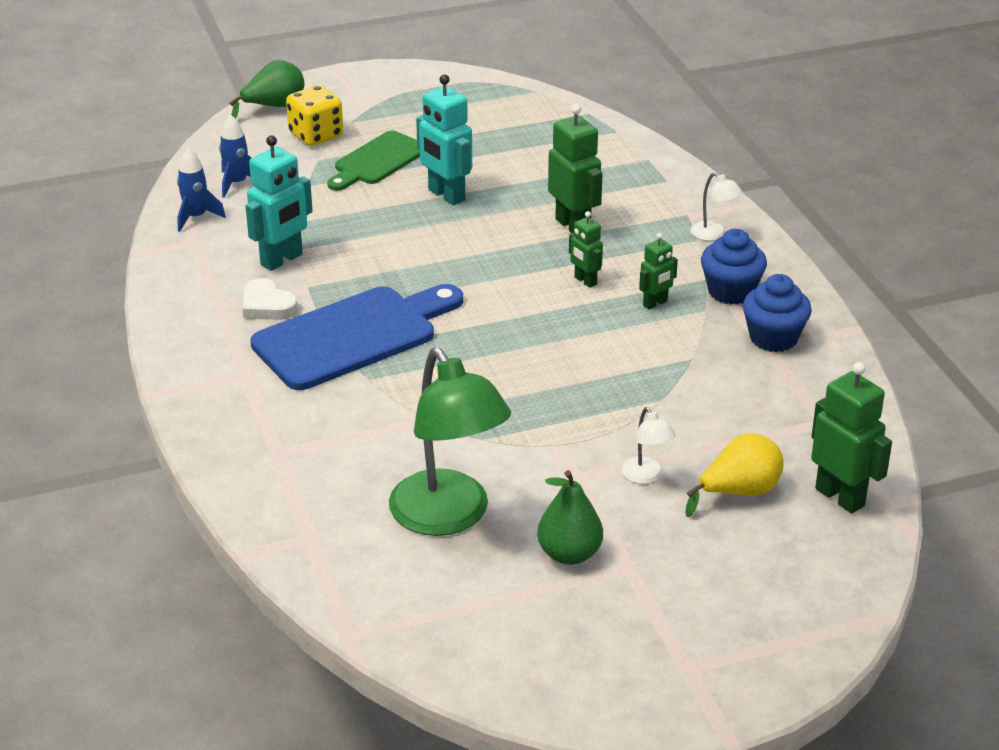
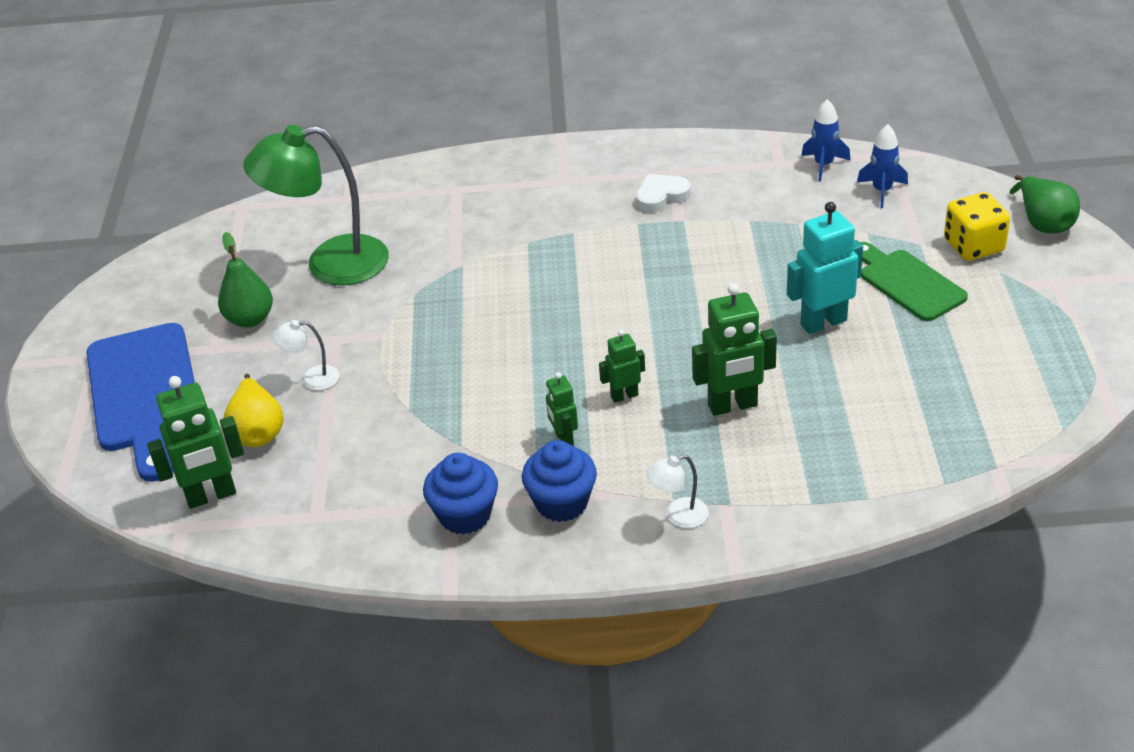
camera: 110 degrees right, 5 degrees up
turquoise robot [246,135,313,271] -> none
blue cutting board [250,284,463,390] -> blue cutting board moved to [86,323,195,482]

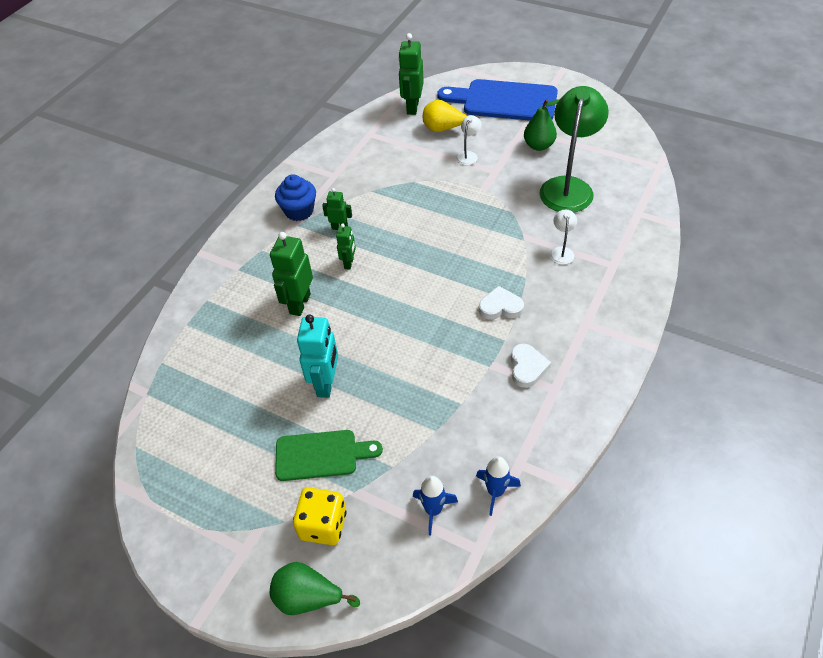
camera: 120 degrees right, 10 degrees up
blue cupcake [423,453,498,535] -> none
white lamp [646,455,709,528] -> white lamp moved to [550,210,577,265]
none -> white heart [479,286,524,320]

